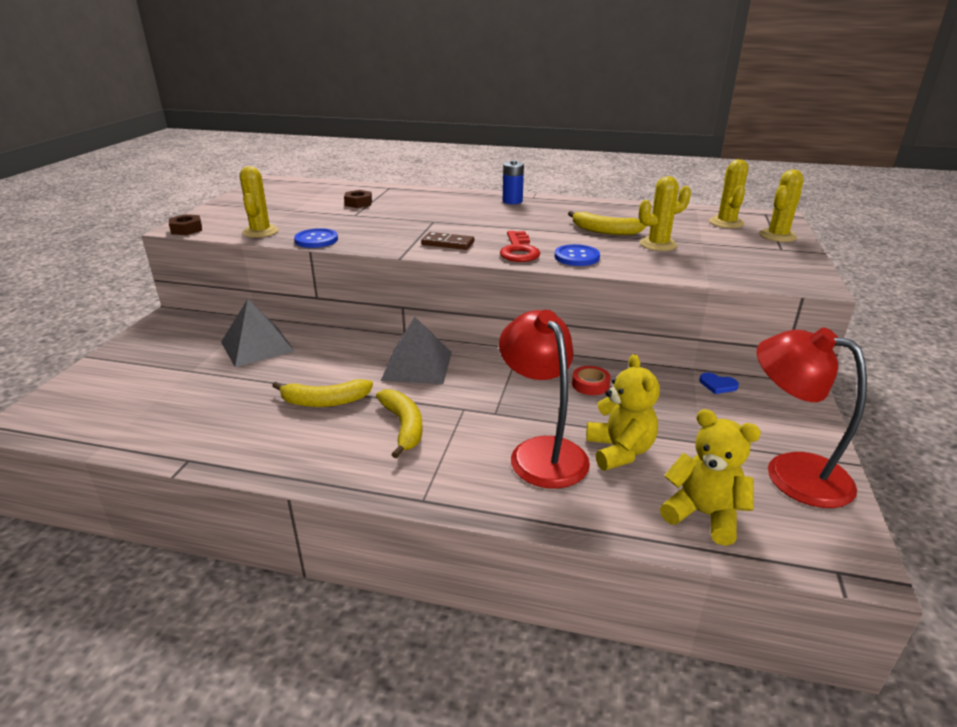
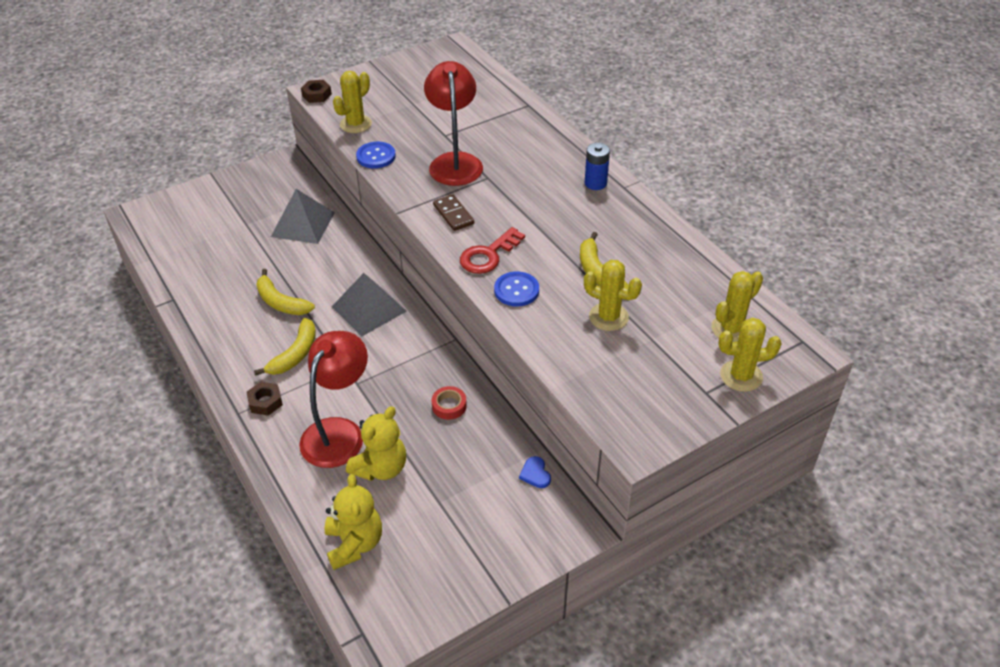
camera: 45 degrees right, 15 degrees up
brown nut [344,190,372,208] -> brown nut moved to [246,382,283,416]
red lamp [757,327,867,508] -> red lamp moved to [424,61,483,186]

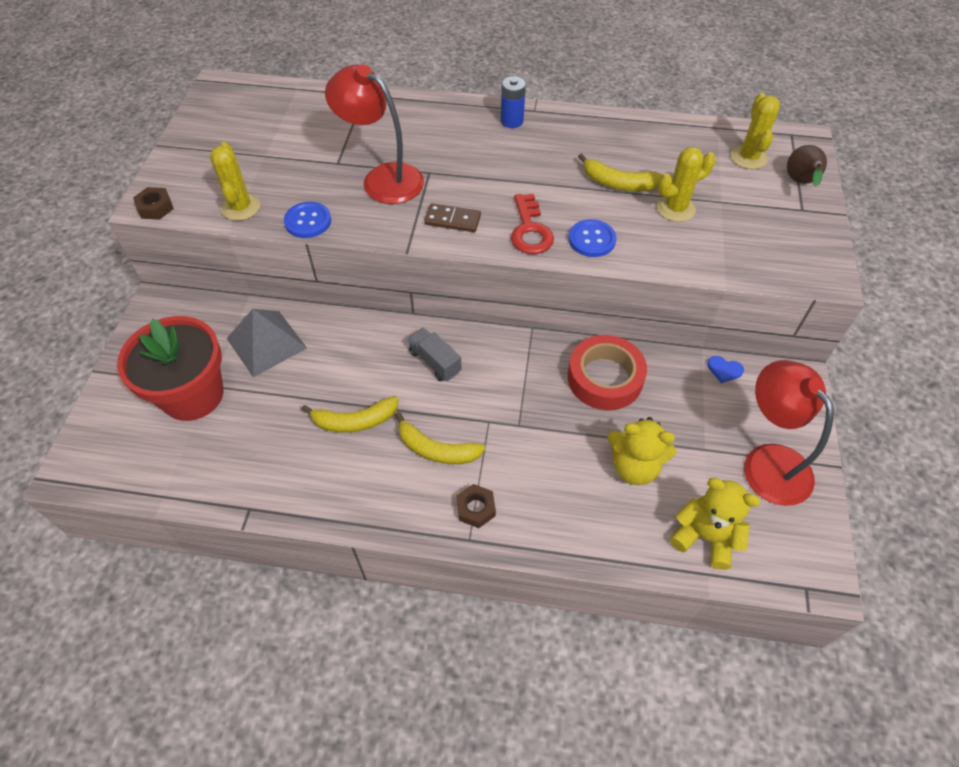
camera: 50 degrees left, 10 degrees up
yellow banana [254,318,316,376] -> yellow banana turned 135 degrees clockwise [395,412,485,464]
red lamp [299,331,368,468] -> red lamp moved to [744,360,834,506]
grey pyramid [332,273,406,336] -> grey truck [408,328,462,382]
yellow teddy bear [346,406,406,481] -> yellow teddy bear turned 120 degrees clockwise [607,417,676,485]
red tape [432,386,467,420] -> red tape [568,335,647,410], size x2.11
yellow cactus [718,318,782,392] -> brown pear [787,145,827,187]
none -> red flower pot [117,316,224,421]

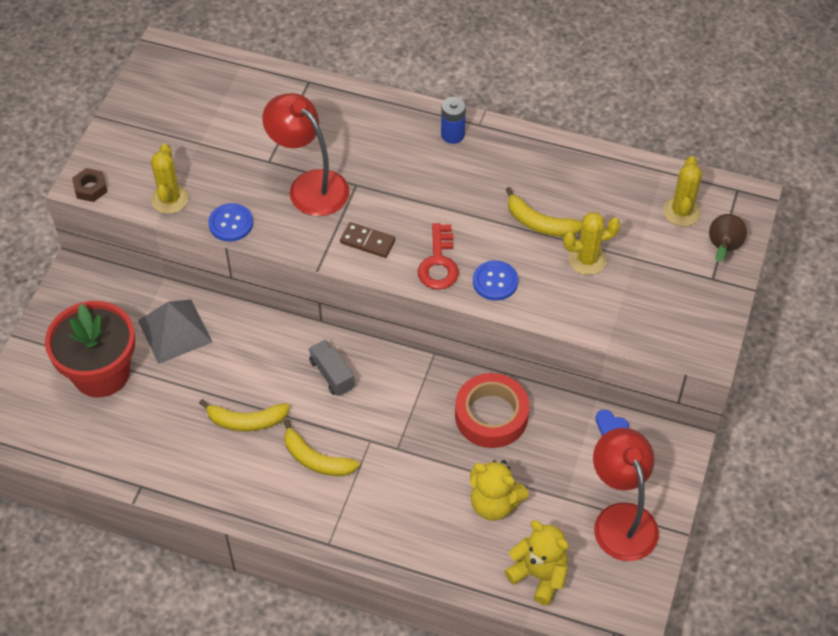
camera: 10 degrees right, 0 degrees up
brown nut [457,484,496,528] -> none

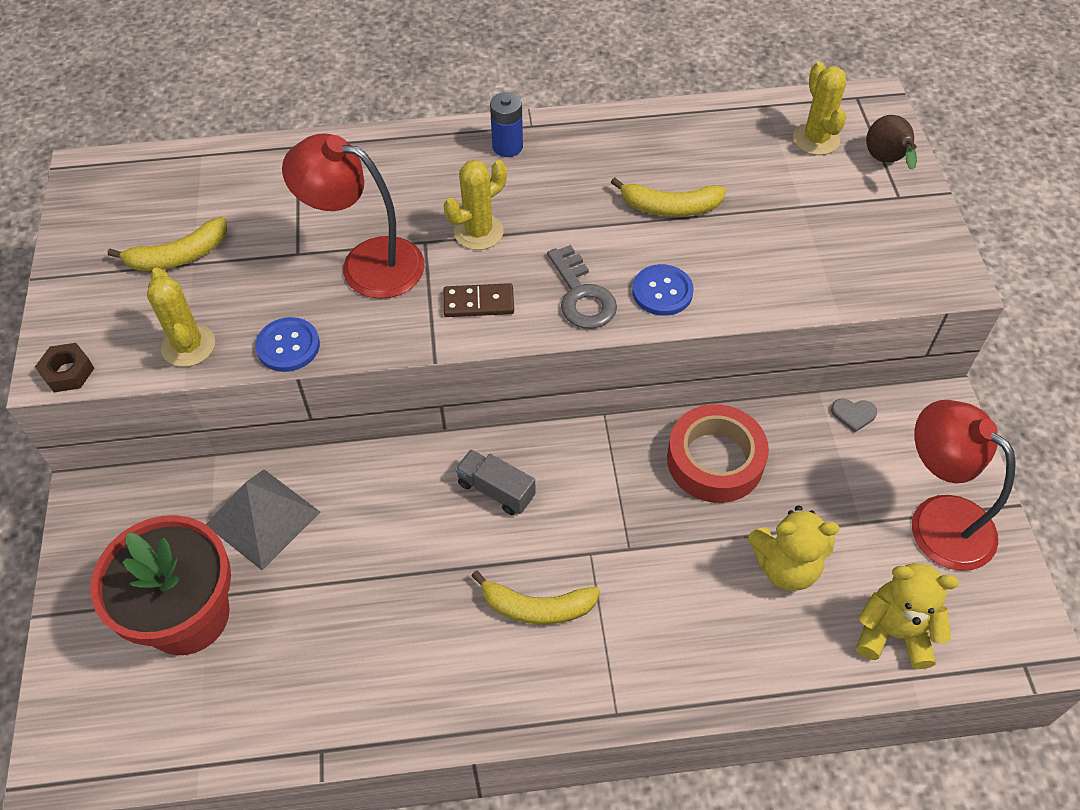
camera: 25 degrees left, 0 degrees up
yellow banana [199,399,290,432] -> yellow banana moved to [108,217,227,271]
red key [418,223,459,290] -> grey key [547,245,617,329]
yellow cactus [563,212,621,275] -> yellow cactus moved to [444,160,507,250]
blue heart [596,410,629,436] -> grey heart [831,399,877,433]

